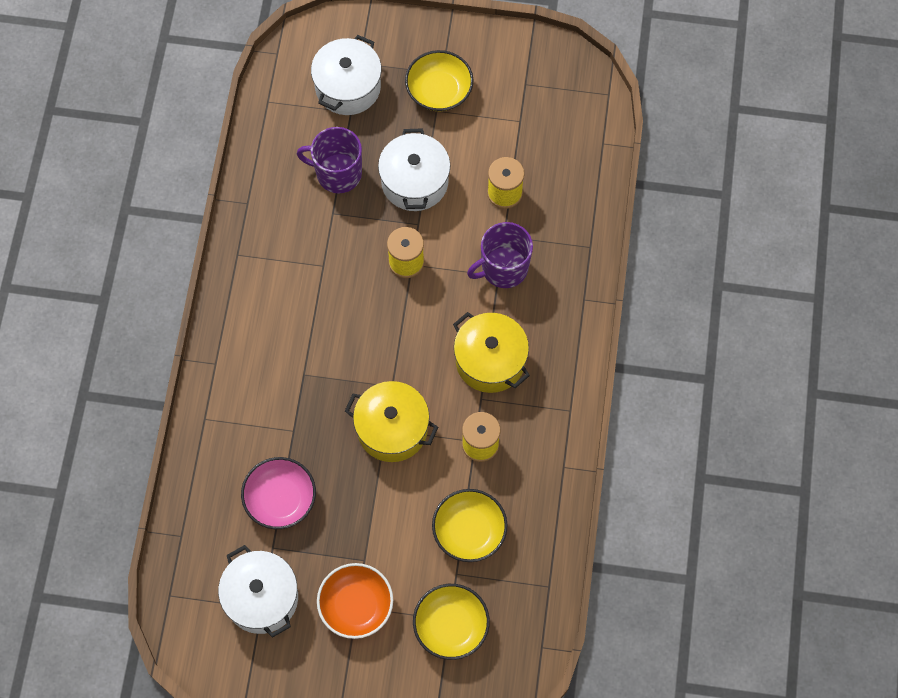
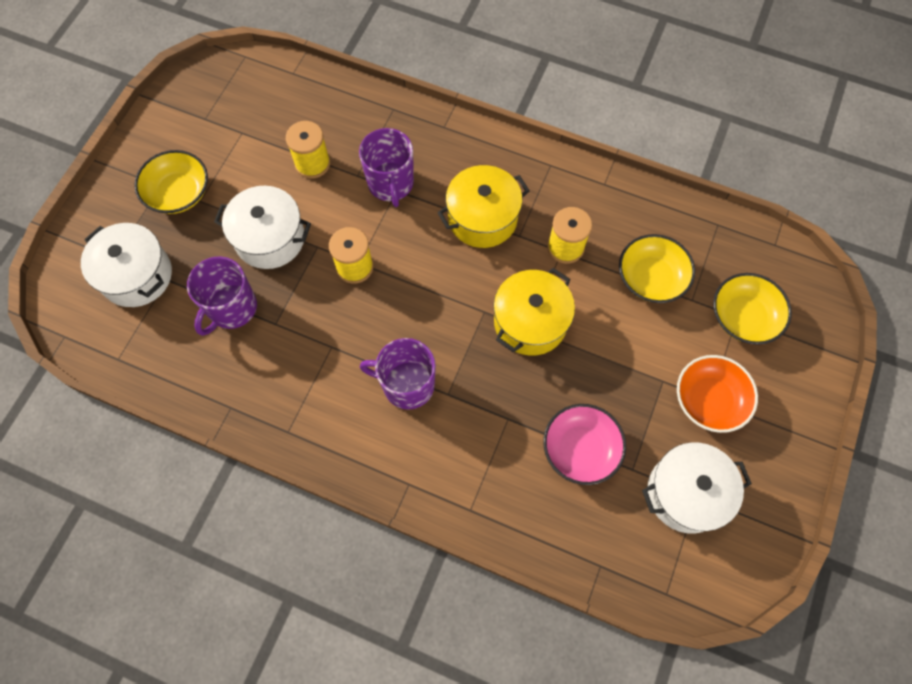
camera: 75 degrees left, 0 degrees up
none -> purple mug [360,338,436,410]

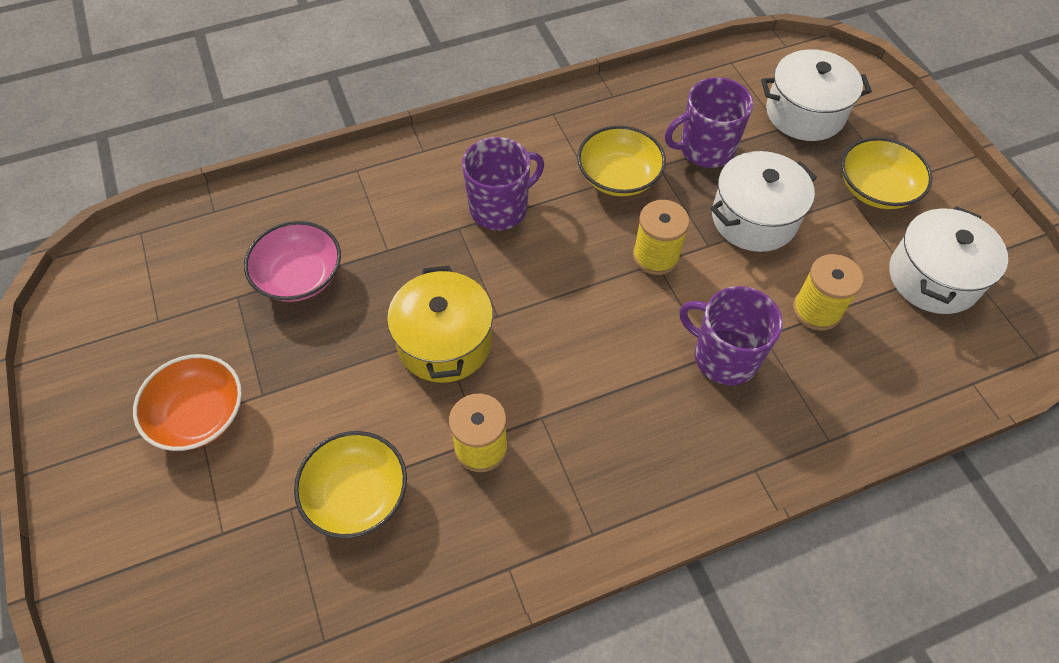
camera: 135 degrees right, 10 degrees down
purple mug [187,256,257,336] -> purple mug turned 90 degrees counterclockwise [665,77,753,168]
yellow pot [437,165,530,248] -> none
white pot [642,442,752,534] -> white pot moved to [889,206,1008,314]
yellow bowl [713,273,792,345] -> yellow bowl moved to [577,126,666,196]

